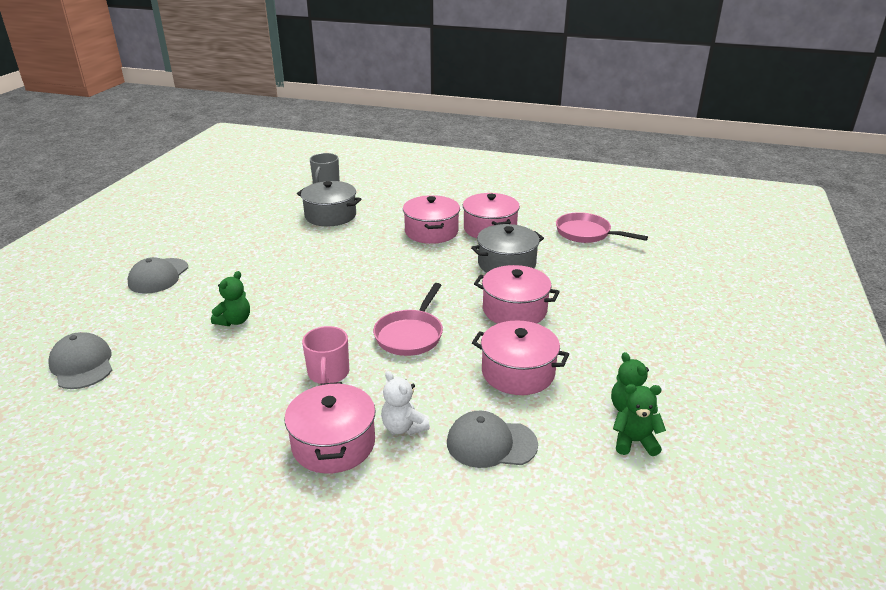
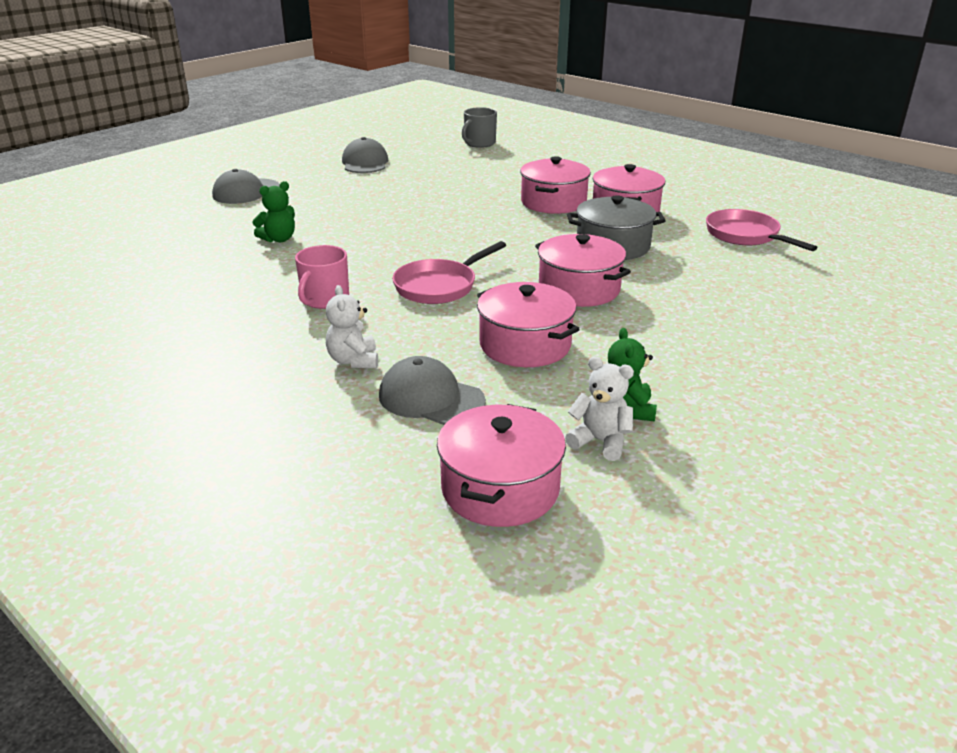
camera: 25 degrees right, 0 degrees up
grey cap [48,332,112,389] -> grey cap moved to [342,137,388,173]
pink pot [284,382,376,474] -> pink pot moved to [437,404,566,527]
grey pot [297,181,362,226] -> none
green teddy bear [613,384,666,456] -> white teddy bear [565,356,634,461]

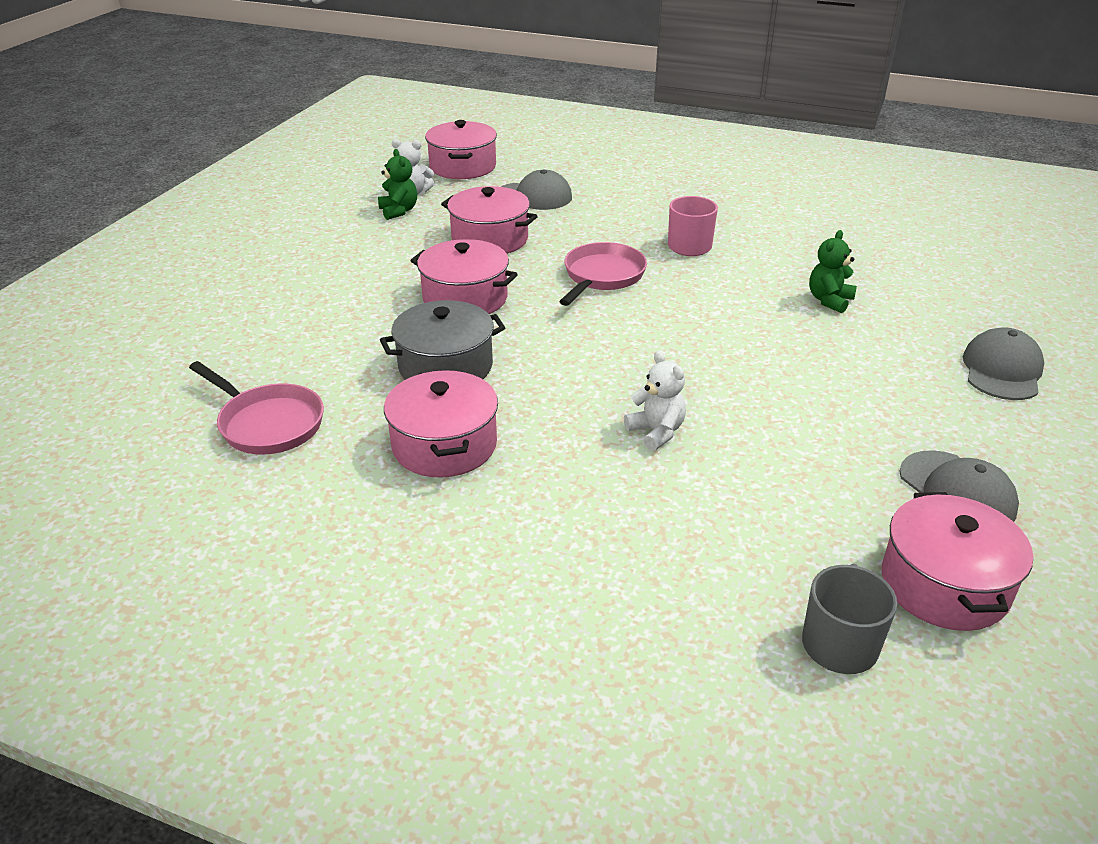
camera: 160 degrees right, 5 degrees up
white teddy bear [326,285,378,368] -> white teddy bear moved to [624,351,686,451]
pink pot [520,156,591,214] -> pink pot moved to [882,492,1033,631]

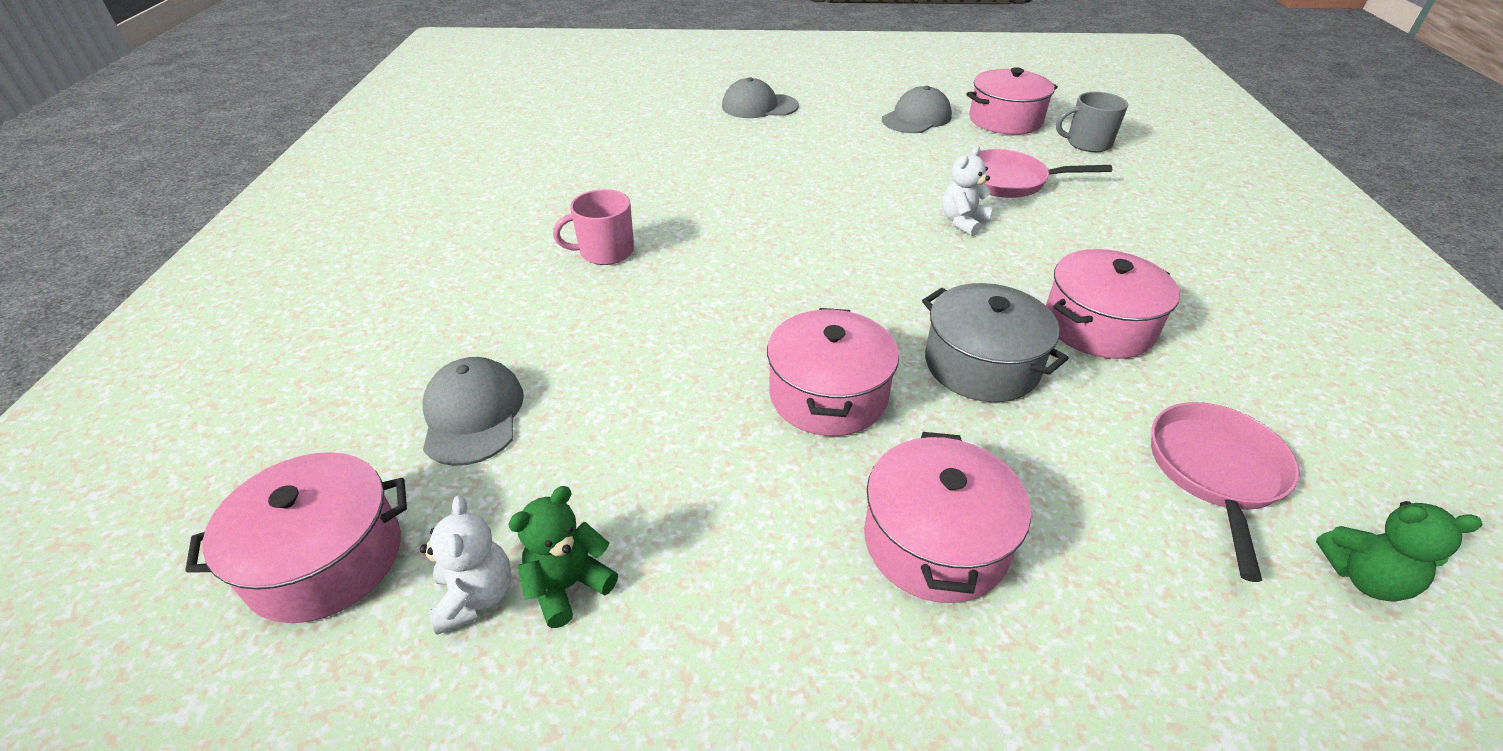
camera: 110 degrees left, 5 degrees up
pink pot [441,186,538,254] -> pink pot moved to [864,432,1031,603]
pink pan [559,242,647,306] -> pink pan moved to [979,149,1112,198]
green teddy bear [809,230,857,313] -> green teddy bear moved to [1316,501,1482,602]

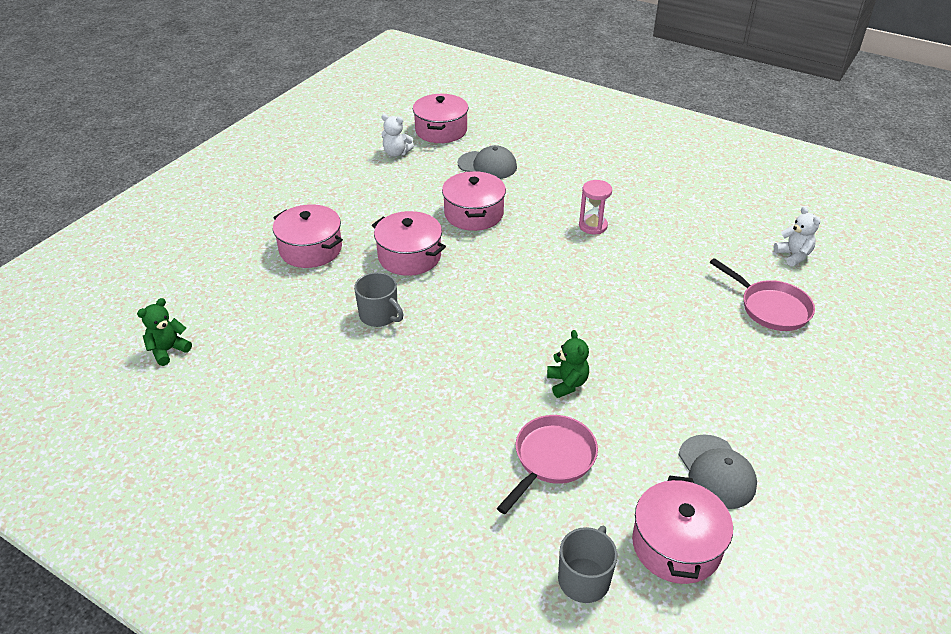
camera: 120 degrees right, 0 degrees up
green teddy bear [508,486,618,628] -> green teddy bear moved to [547,330,589,398]
pink mug [553,189,634,265] -> pink hourglass [579,180,612,234]
grey cap [722,77,799,118] -> none
grey pot [922,283,1069,402] -> grey mug [354,272,404,327]
white teddy bear [942,146,993,236] -> white teddy bear moved to [774,206,820,266]
pink pot [1046,249,1180,359] -> pink pot moved to [442,171,506,231]
pink pan [1151,402,1300,582] -> pink pan moved to [710,258,815,331]

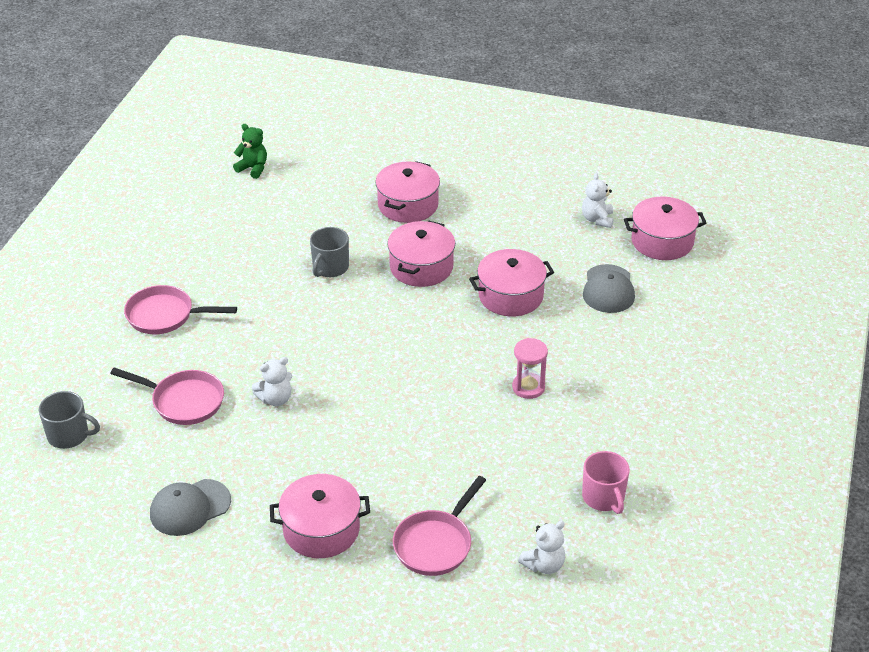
camera: 75 degrees right, 0 degrees up
green teddy bear [547,330,589,398] -> white teddy bear [252,357,292,406]
pink pot [632,475,733,584] -> pink pot moved to [270,474,370,558]
none -> pink pan [124,285,237,334]
none -> pink mug [582,451,630,514]

